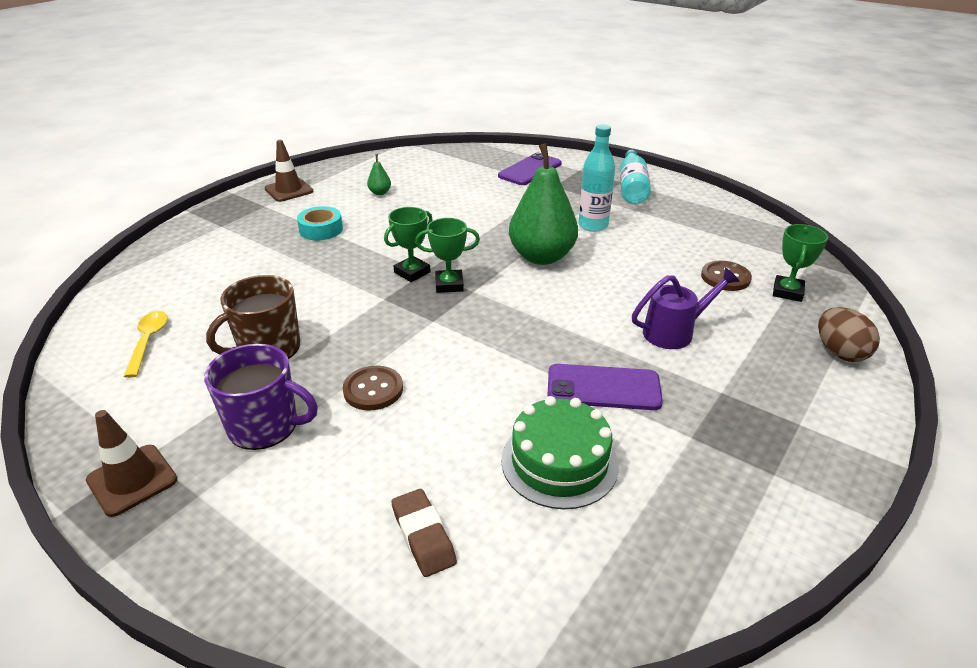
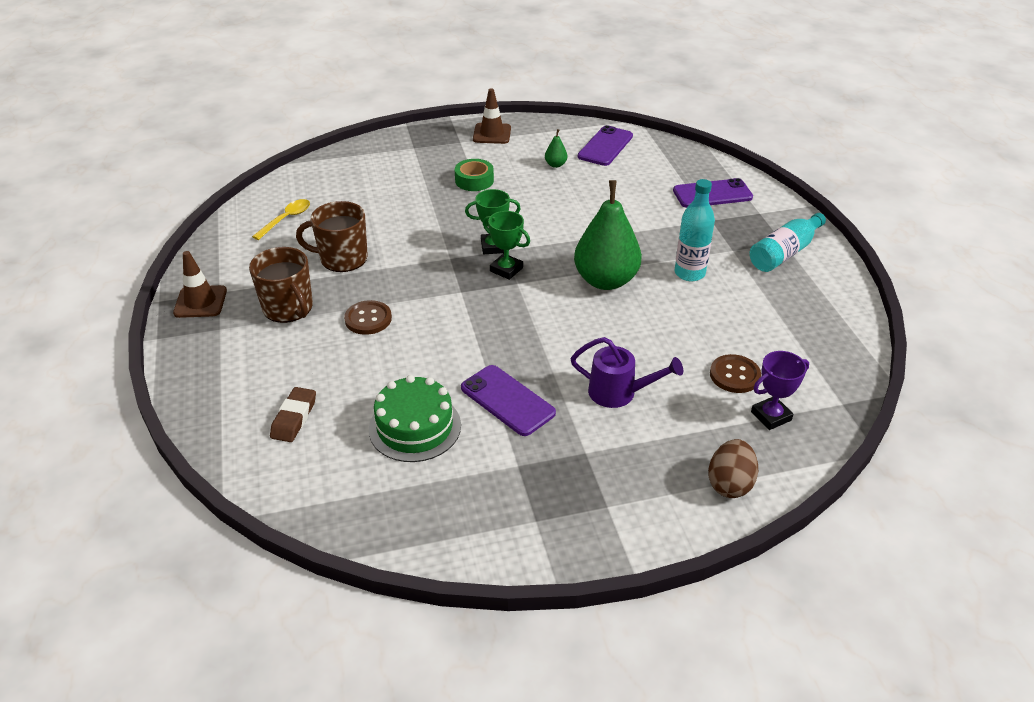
camera: 40 degrees right, 5 degrees up
purple mug [204,344,318,450] -> brown mug [249,247,313,323]
turquoise tape [297,206,343,241] -> green tape [455,159,494,191]
green trophy [773,224,828,302] -> purple trophy [751,351,809,430]
none -> purple phone [578,125,633,166]

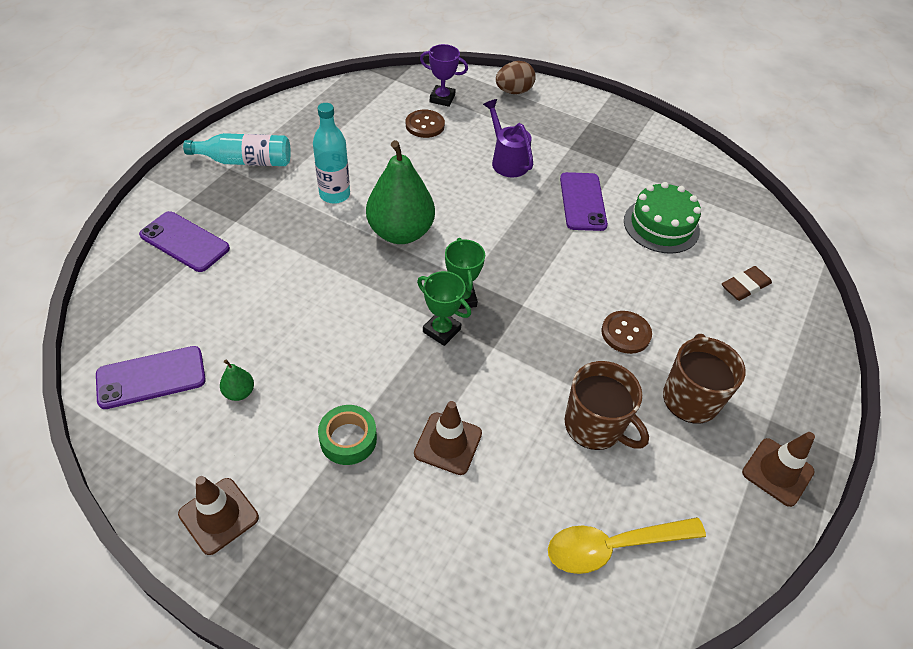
camera: 140 degrees left, 10 degrees up
yellow spoon [252,199,310,240] -> yellow spoon [548,517,706,574], size x1.50
none -> brown traffic cone [414,401,482,475]

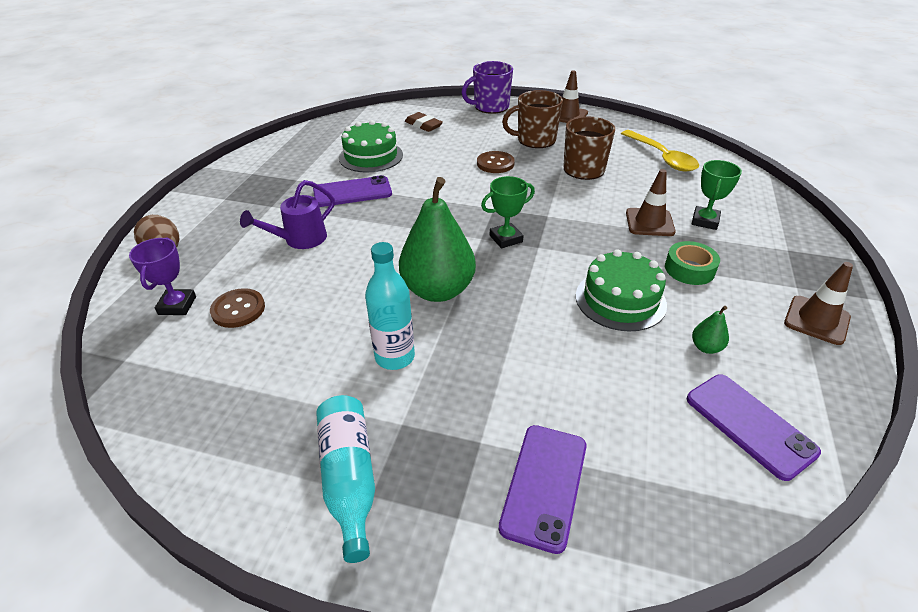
camera: 100 degrees left, 10 degrees down
green trophy [417,271,471,346] -> green trophy moved to [691,160,742,230]
none -> purple mug [461,61,513,114]
none -> green cake [576,249,667,331]

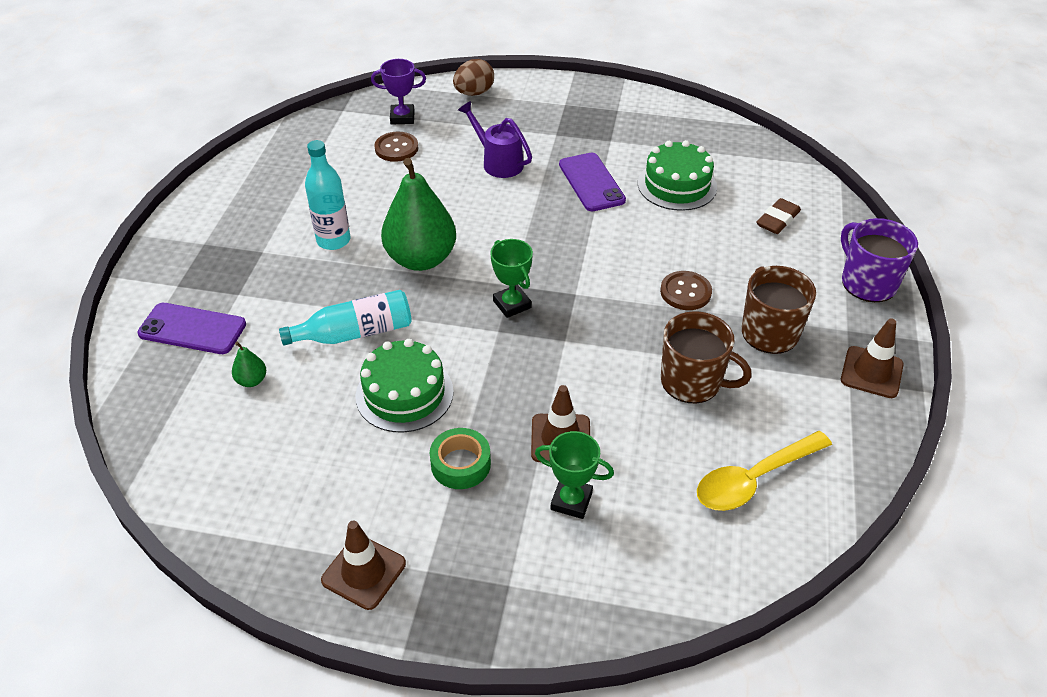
camera: 85 degrees right, 5 degrees up
turquoise bottle [316,395,375,563] -> turquoise bottle moved to [279,290,412,345]
purple phone [687,374,821,481] -> none
green pear [692,306,729,354] -> green pear moved to [232,341,266,387]

